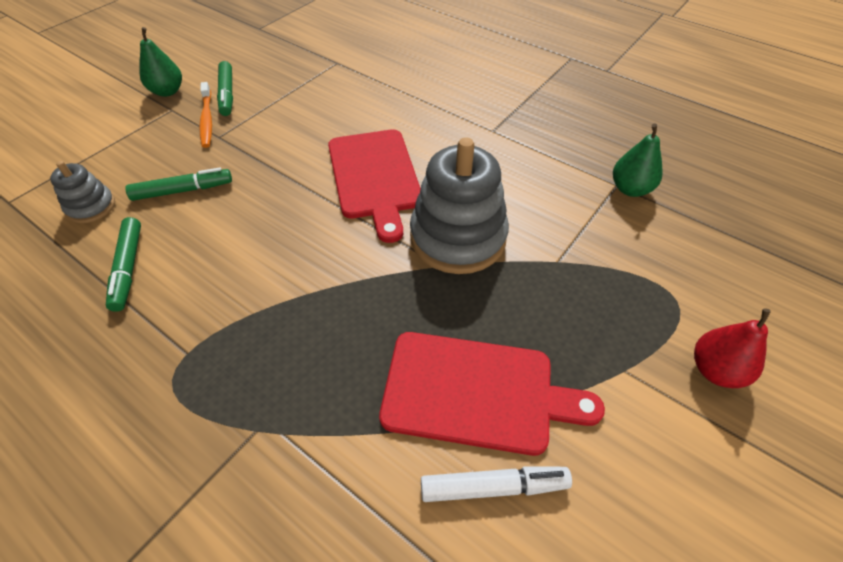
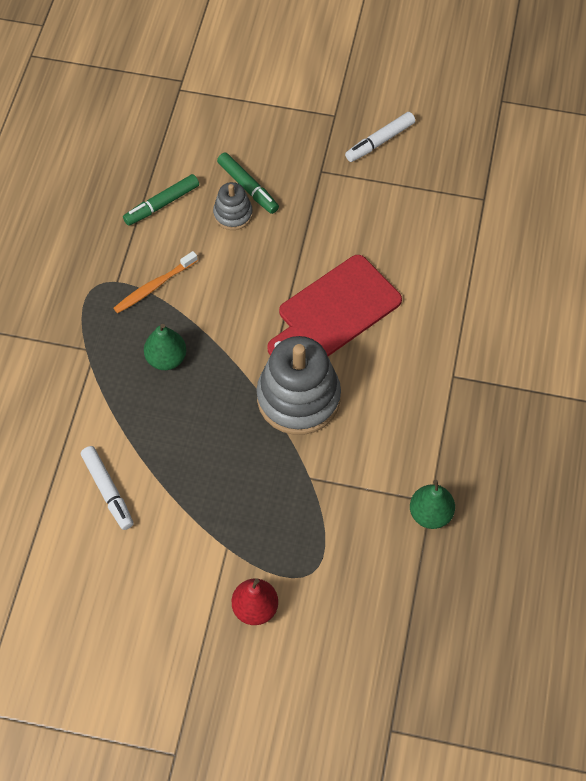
camera: 65 degrees right, 10 degrees up
grey stacking toy [50,161,115,223] -> grey stacking toy moved to [213,182,253,230]
green pear [140,27,182,97] -> green pear moved to [144,324,186,370]
orange toothbrush [199,82,212,148] -> orange toothbrush moved to [113,251,198,313]
green marker [217,61,233,116] -> white marker [345,112,415,162]
red cutting board [379,332,605,456] -> none

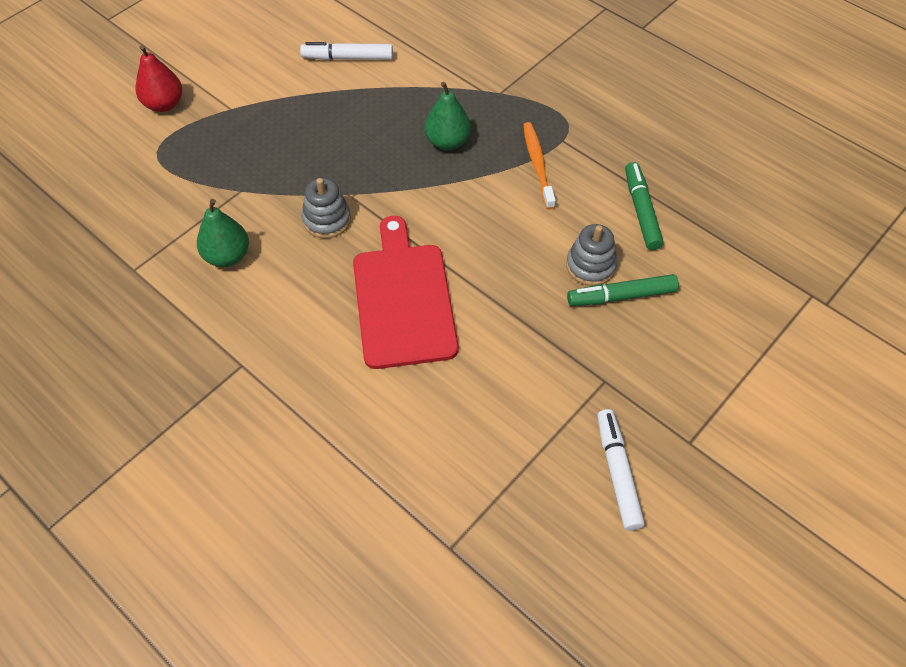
camera: 120 degrees right, 5 degrees down
grey stacking toy [257,336,341,435] -> grey stacking toy [302,178,351,238], size x0.51
green pear [410,480,455,529] -> green pear moved to [197,199,249,267]

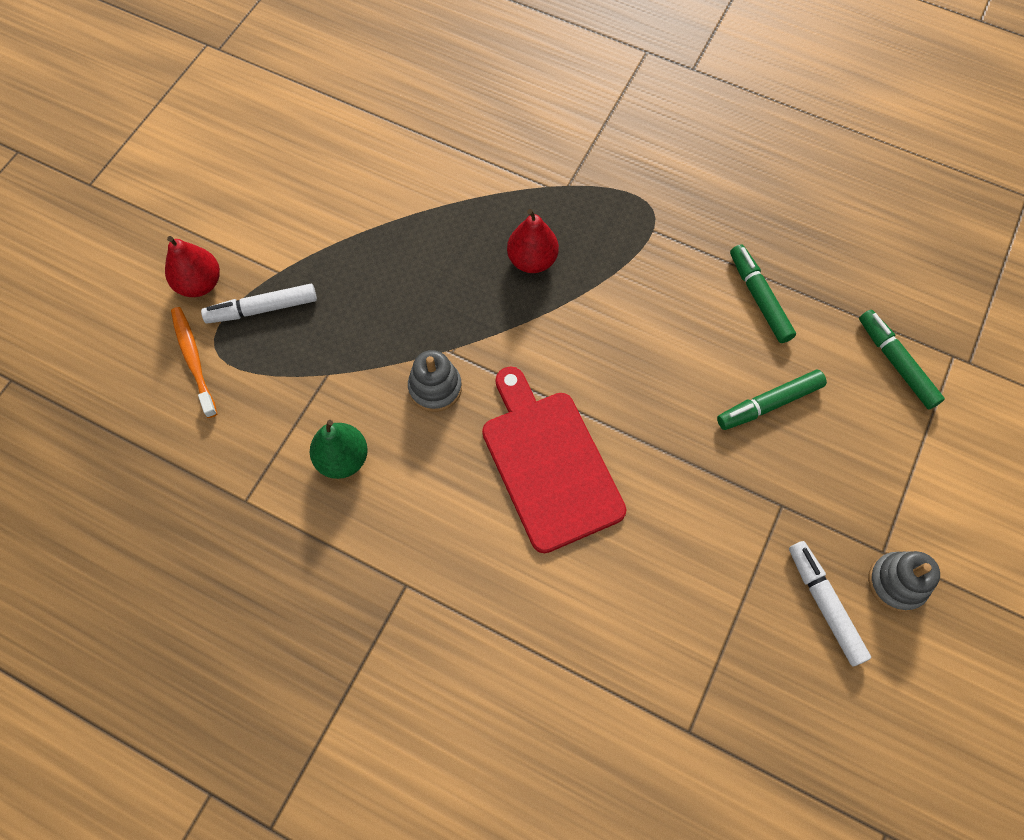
camera: 15 degrees left, 10 degrees up
white marker [300,42,393,60] -> white marker moved to [201,284,317,324]
green pear [424,82,471,150] -> red pear [507,209,559,273]
orange toothbrush [523,122,556,210] -> orange toothbrush moved to [171,307,217,418]
grey stacking toy [566,224,617,286] -> grey stacking toy moved to [868,551,940,612]
none -> green marker [859,310,945,409]

